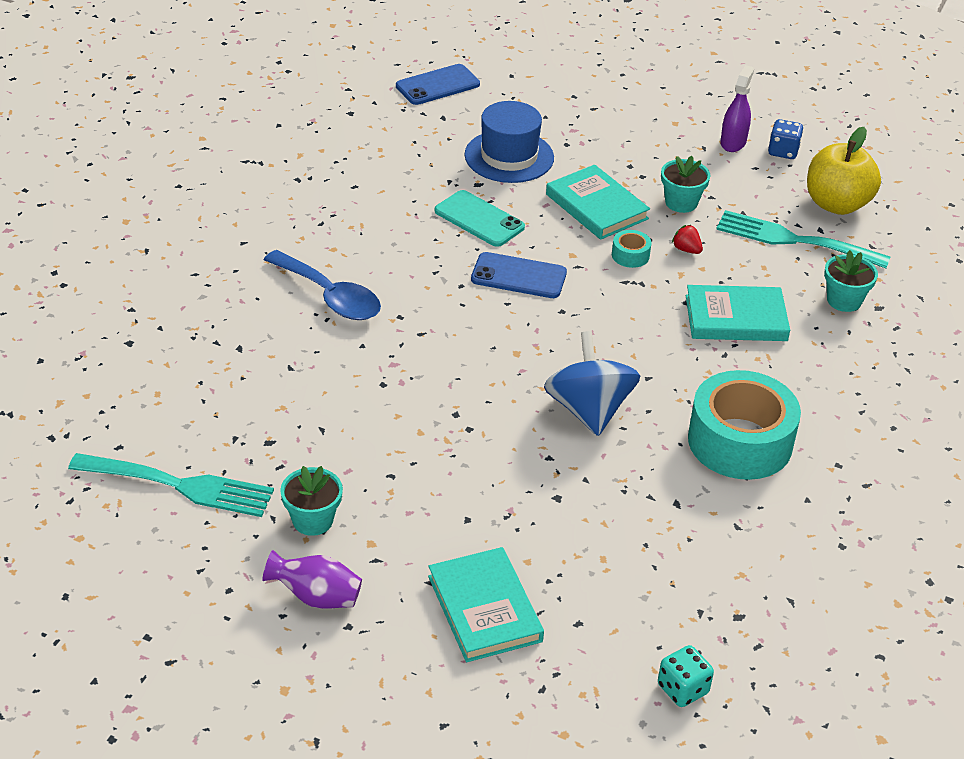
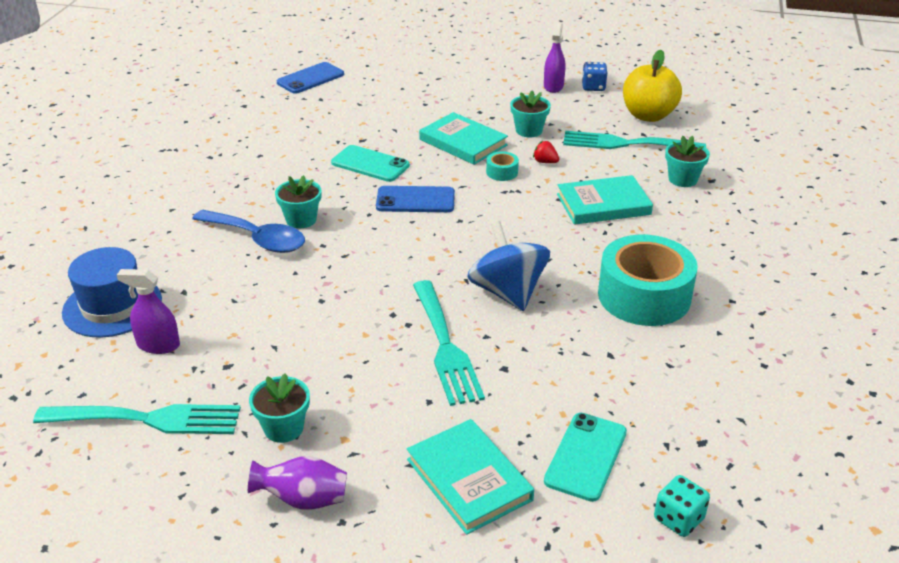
camera: 10 degrees left, 5 degrees down
blue hat [464,101,554,183] -> blue hat moved to [62,247,162,338]
none -> purple spray bottle [117,269,180,354]
none -> turquoise flower pot [275,175,322,228]
none -> turquoise fork [413,280,485,406]
none -> turquoise phone [544,413,627,502]

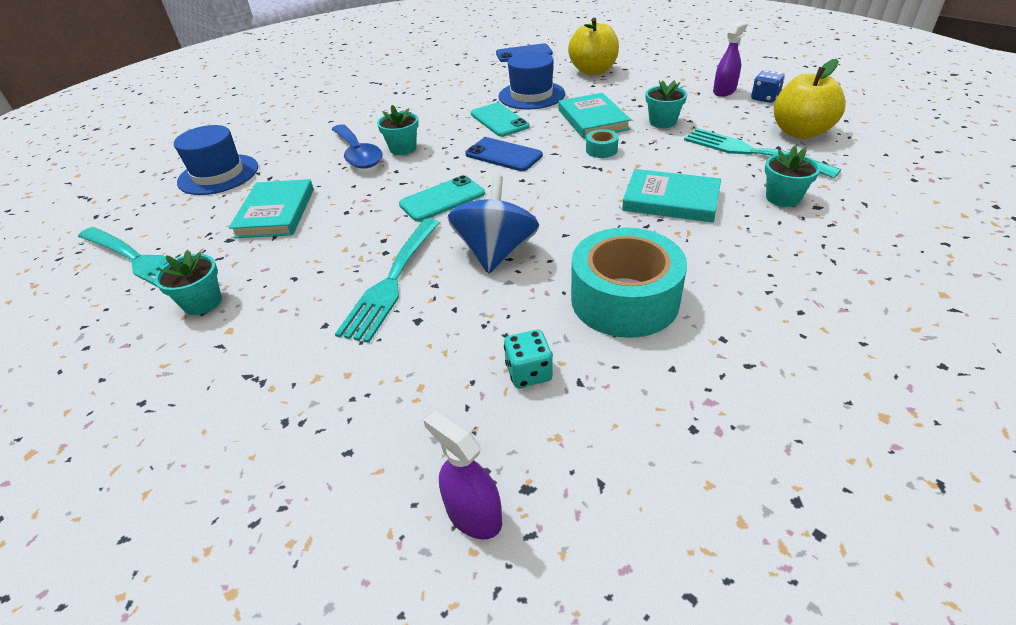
camera: 35 degrees right, 5 degrees up
purple spray bottle [117,269,180,354] -> purple spray bottle moved to [423,410,502,539]
purple vase [248,456,347,510] -> none
turquoise book [407,419,534,535] -> turquoise book moved to [229,179,314,239]
red strawberry [533,141,559,163] -> none
turquoise phone [544,413,627,502] -> turquoise phone moved to [399,175,485,222]
turquoise dice [654,475,710,537] -> turquoise dice moved to [504,330,553,388]
none -> blue hat [498,52,565,109]
none -> yellow apple [568,18,619,75]

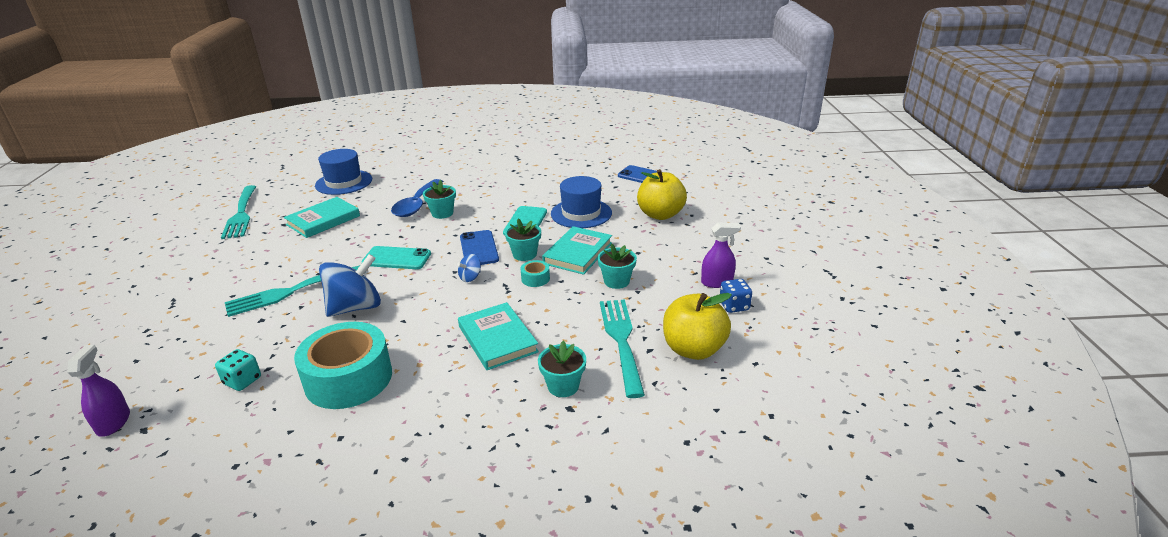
camera: 40 degrees right, 10 degrees down
turquoise flower pot [154,250,222,315] -> turquoise flower pot moved to [505,219,541,261]
none -> blue spinning top [457,254,481,282]

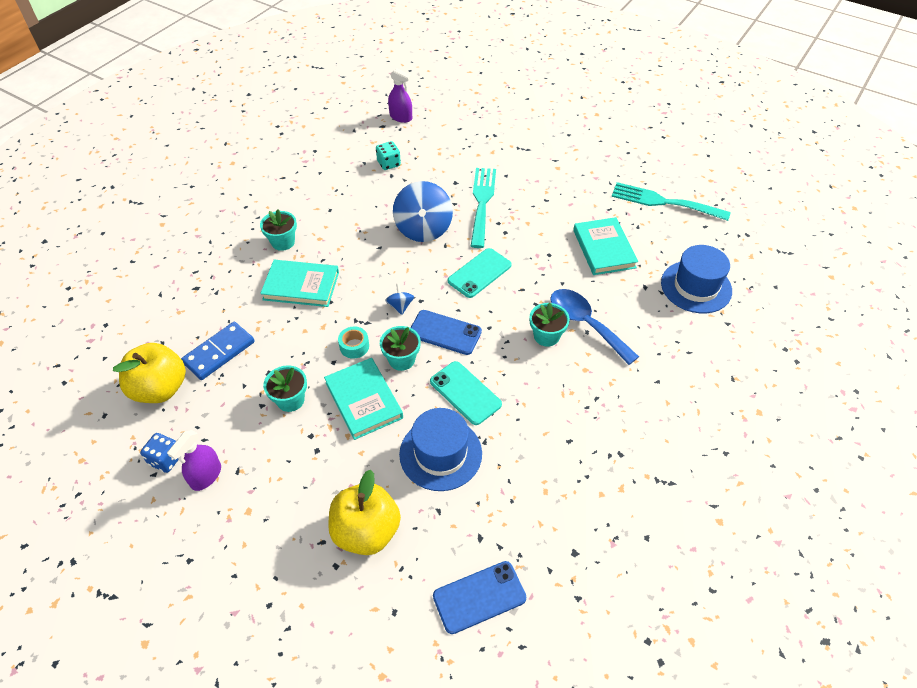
camera: 125 degrees right, 20 degrees up
turquoise tape [294,322,392,409] -> none
turquoise flower pot [538,341,586,397] -> turquoise flower pot moved to [260,210,297,251]
turquoise fork [600,300,645,398] -> blue domino [181,322,255,380]

